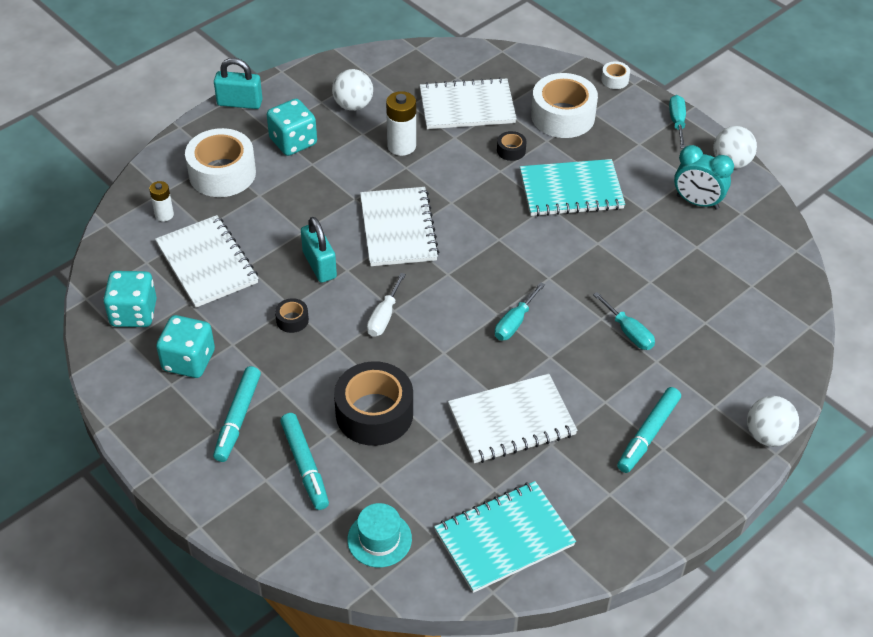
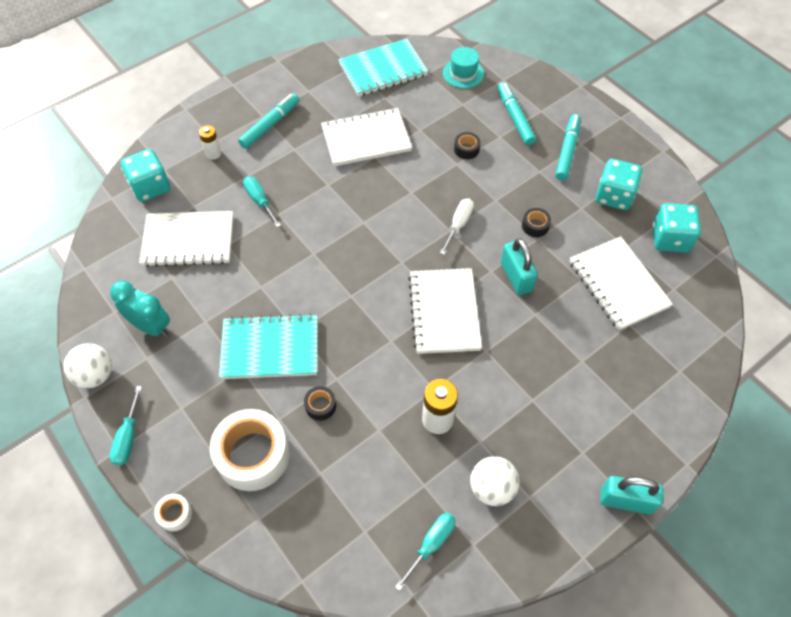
camera: 175 degrees left, 10 degrees up
white battery [149,181,174,221] -> white battery moved to [199,125,221,160]
white tape [185,128,256,197] -> none
turquoise dice [267,99,317,156] -> turquoise dice moved to [120,149,170,202]
black tape [334,361,413,446] -> black tape [454,132,481,159], size x0.44
white notebook [420,77,517,129] -> white notebook moved to [139,211,234,267]
turquoise screwdriver [495,282,545,340] -> turquoise screwdriver moved to [395,513,456,591]
white ball [747,396,799,447] -> none

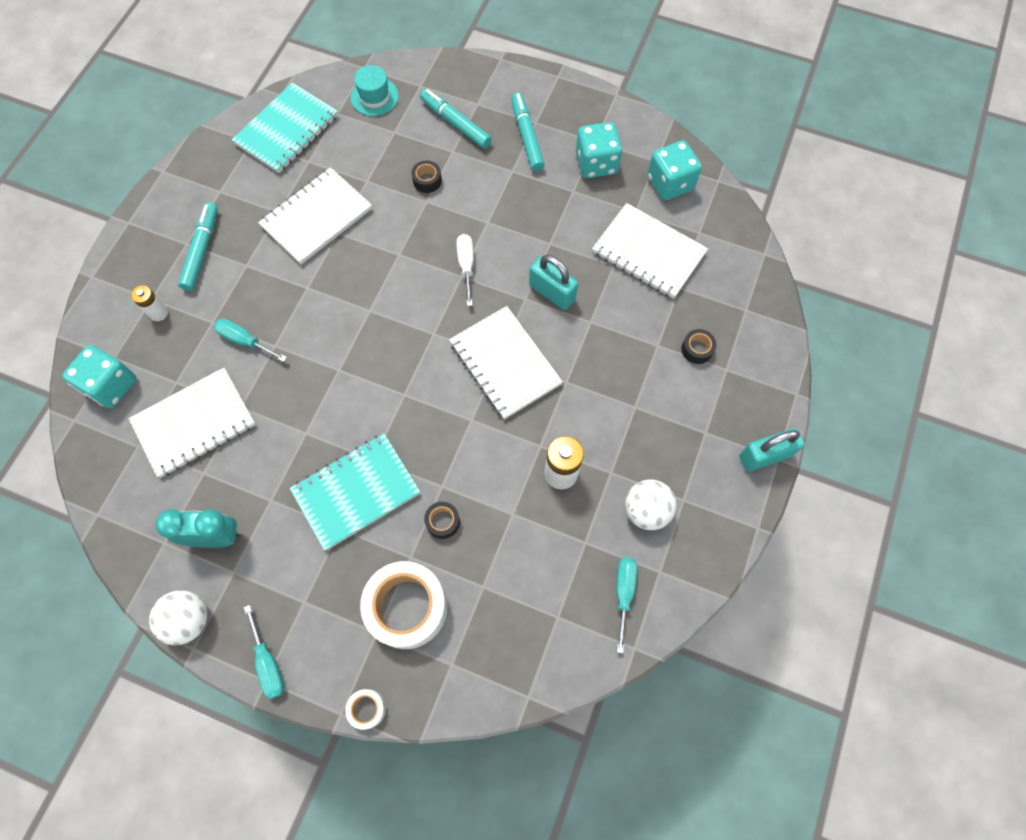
camera: 30 degrees left, 10 degrees up
black tape [522,208,551,237] -> black tape moved to [681,329,716,364]

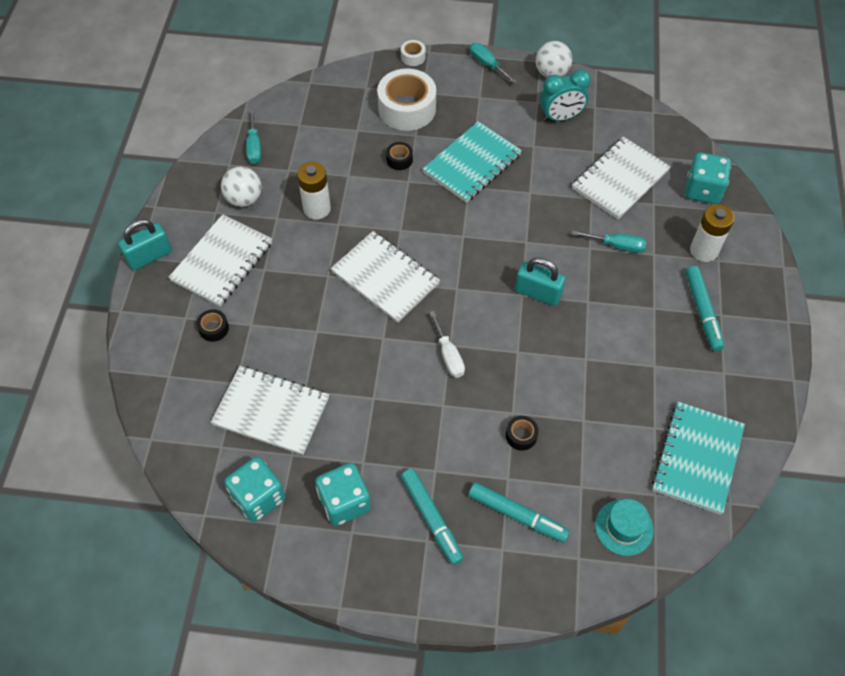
camera: 165 degrees right, 10 degrees down
white battery [131,285,168,321] -> white battery [690,204,734,262], size x1.63
white notebook [258,167,372,265] -> white notebook moved to [168,214,272,306]
turquoise padlock [529,255,578,310] -> turquoise padlock moved to [515,257,565,306]

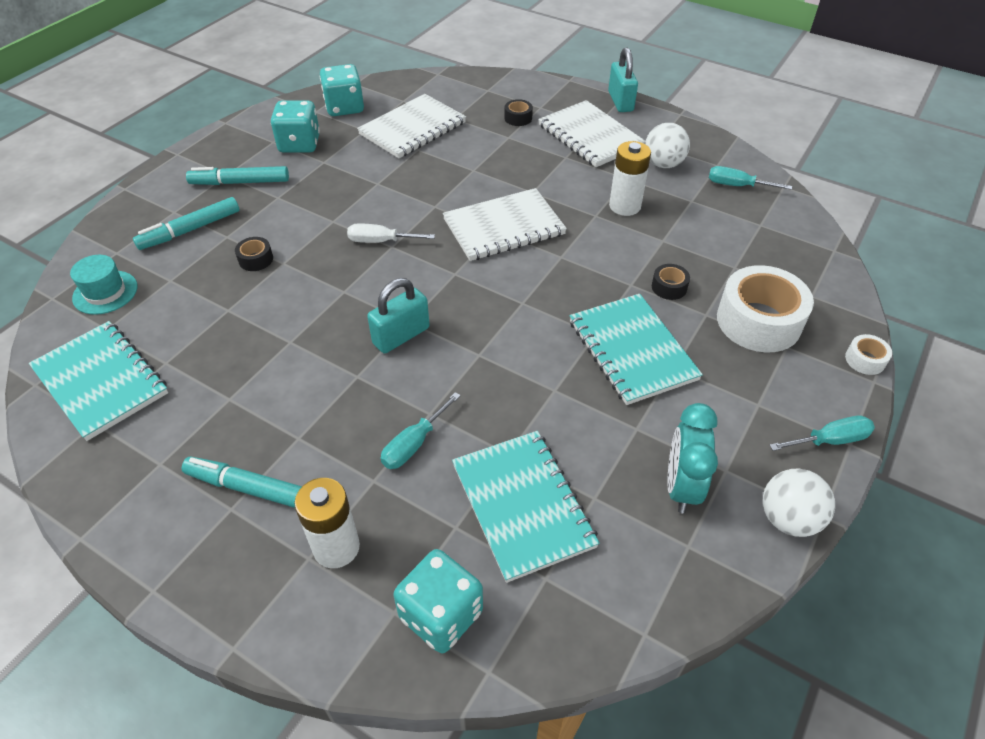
camera: 115 degrees right, 10 degrees down
white notebook [572,137,671,220] -> turquoise notebook [452,431,600,583]

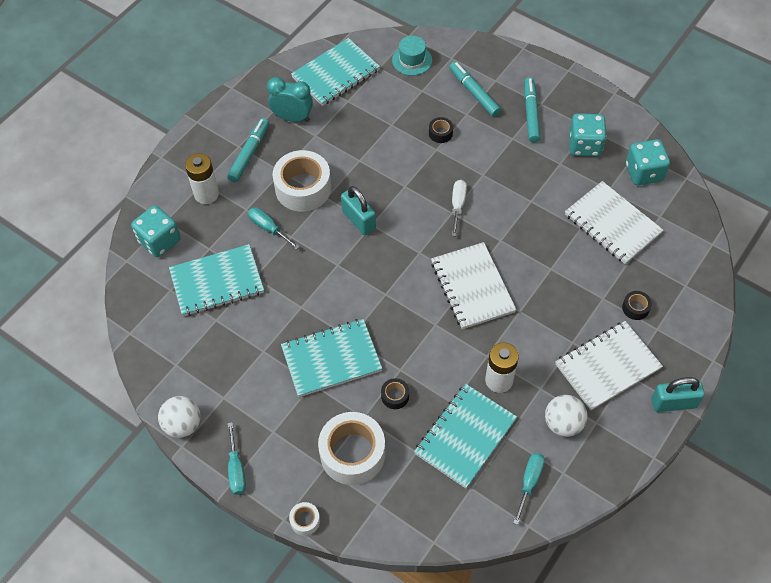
camera: 95 degrees right, 10 degrees up
turquoise clock [667,403,718,513] -> turquoise clock moved to [267,77,313,122]
none -> white tape [272,150,331,212]
none -> turquoise notebook [414,384,517,488]

